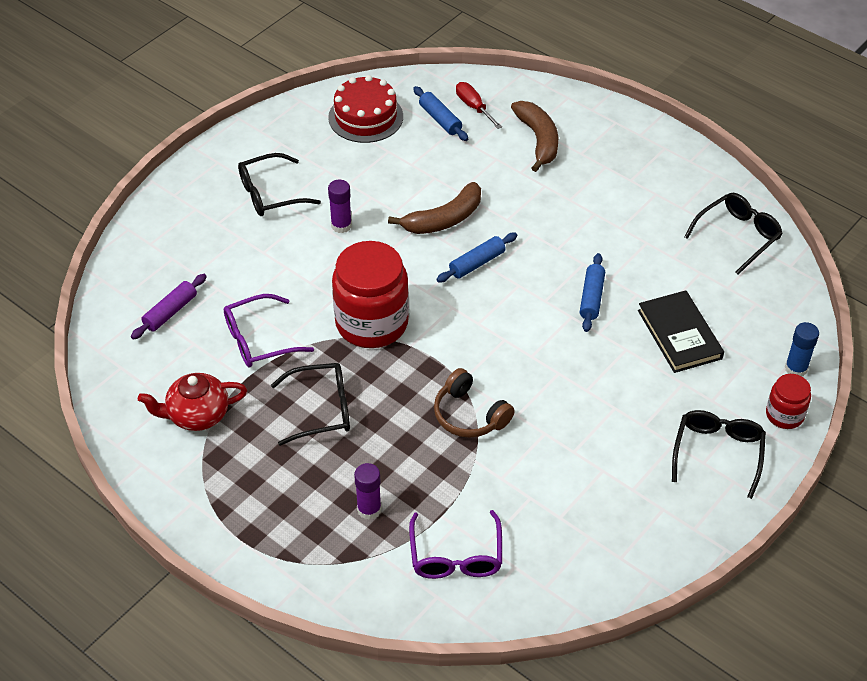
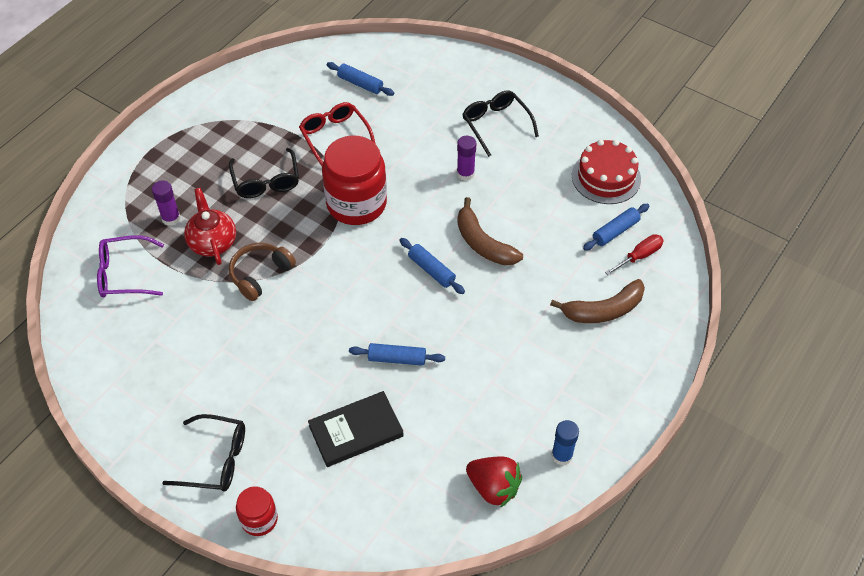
camera: 85 degrees right, 5 degrees up
purple rolling pin [131,274,207,340] -> blue rolling pin [327,62,394,96]
red teapot [138,373,247,431] -> red teapot moved to [184,188,236,265]
purple glasses [224,294,314,368] -> red glasses [299,102,375,166]
black glasses [684,193,783,275] -> red strawberry [466,457,522,508]
blue glue stick [785,322,819,376] -> blue glue stick moved to [551,420,579,465]

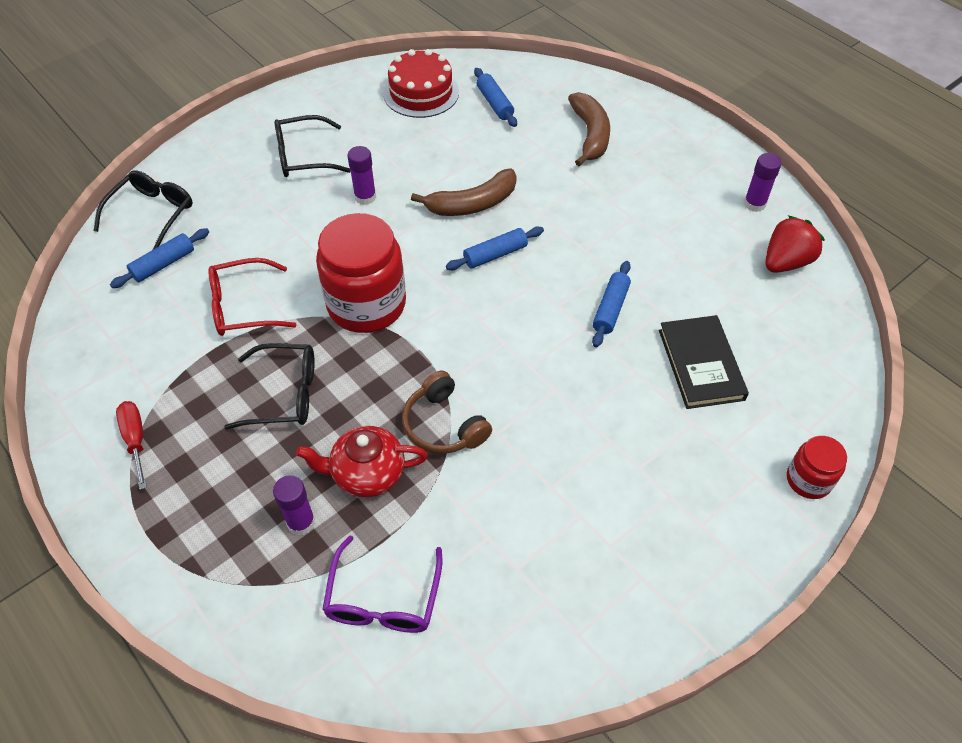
camera: 75 degrees left, 0 degrees up
black glasses [162,414,245,492] -> black glasses moved to [93,170,193,250]
blue glue stick [551,420,579,465] -> purple glue stick [744,153,782,212]
red screwdriver [605,234,664,276] -> red screwdriver moved to [116,401,147,490]

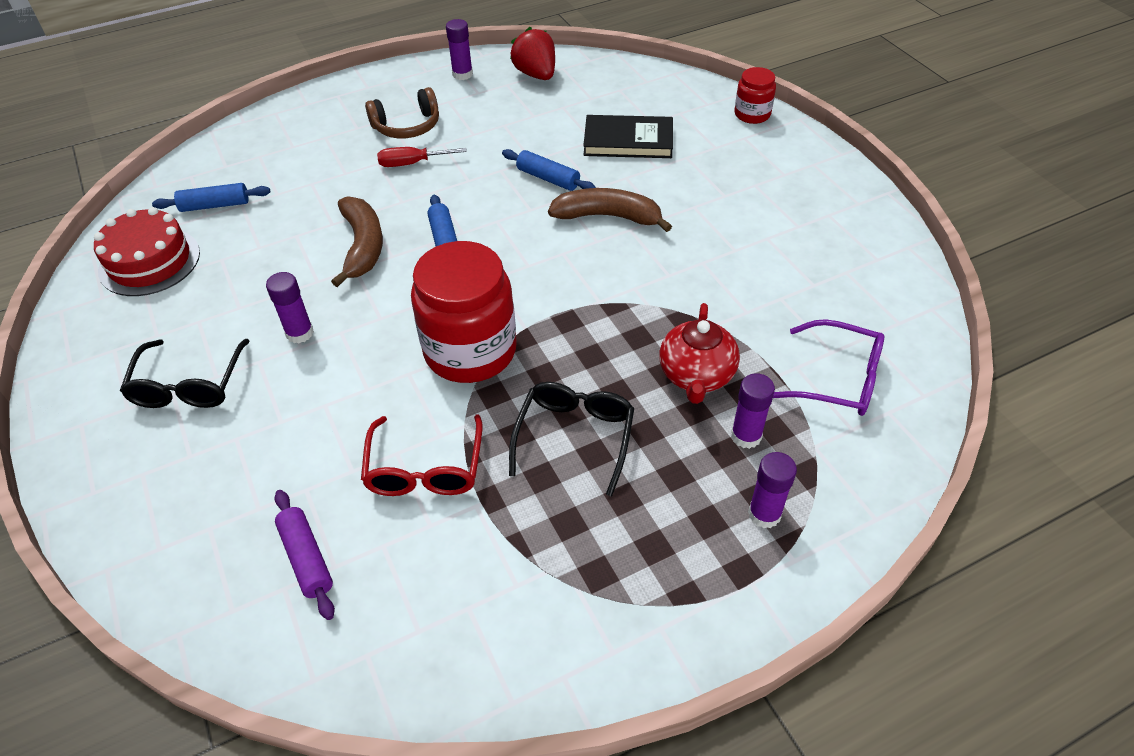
camera: 75 degrees left, 5 degrees down
black glasses [93,170,193,250] -> none
blue rolling pin [110,228,209,288] -> purple rolling pin [274,490,335,620]
red screwdriver [116,401,147,490] -> red screwdriver moved to [377,147,467,167]
brown headphones [402,370,492,454] -> brown headphones moved to [365,87,439,138]
brown banana [568,92,610,166] -> brown banana moved to [548,188,672,232]
none -> purple glue stick [748,452,797,528]

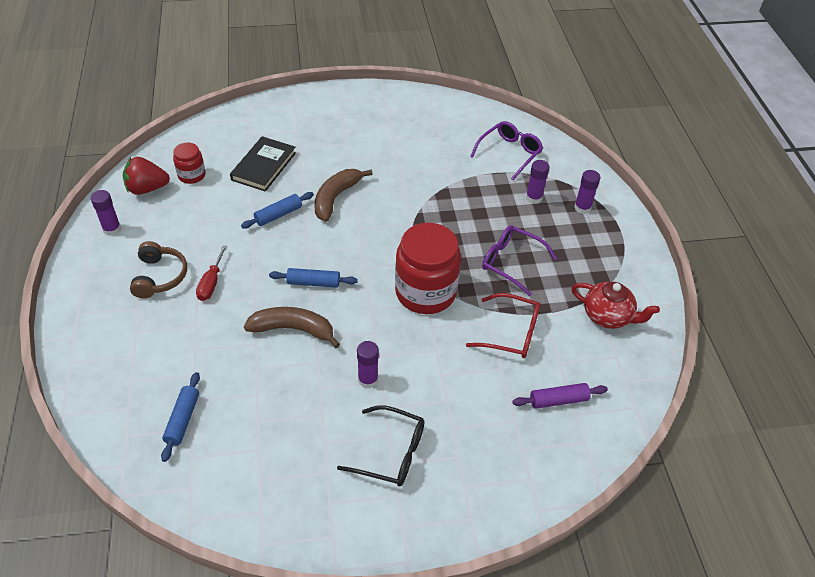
camera: 75 degrees left, 0 degrees up
red cake [94,207,200,296] -> none
black glasses [509,382,634,496] -> purple glasses [482,225,557,296]
red teapot [659,303,740,404] -> red teapot moved to [571,281,660,329]
red jar [735,67,776,124] -> red jar moved to [173,143,206,184]

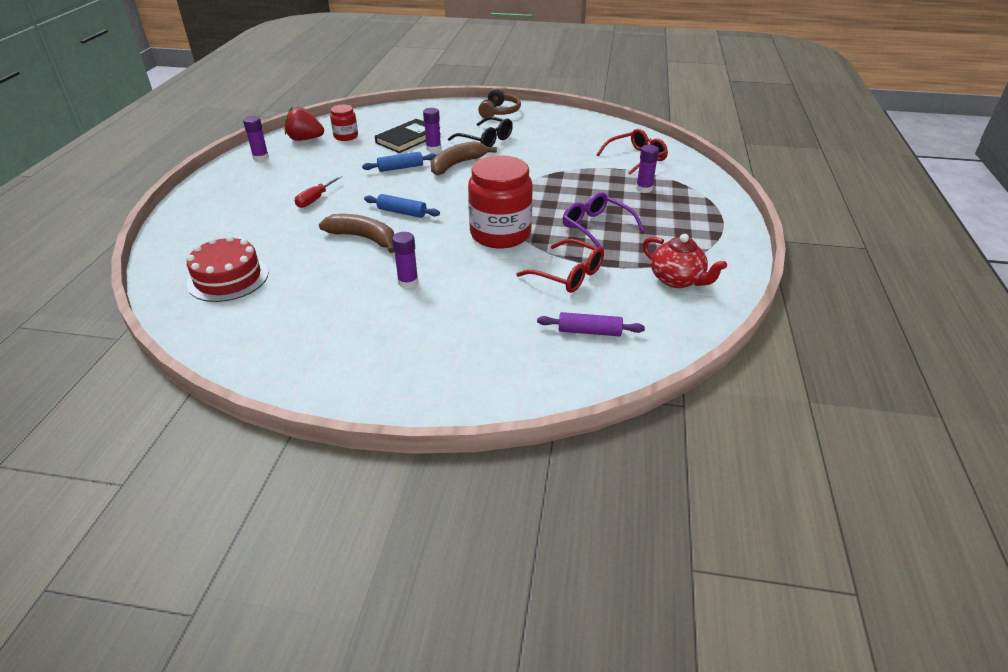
camera: 20 degrees right, 10 degrees down
brown headphones [130,241,187,299] -> brown headphones moved to [478,88,521,118]
blue rolling pin [161,372,200,462] -> red cake [187,236,269,302]
black glasses [337,405,425,486] -> black glasses moved to [448,117,513,147]
purple glasses [470,121,543,180] -> red glasses [596,129,668,175]
purple glue stick [574,170,600,214] -> purple glue stick moved to [423,108,441,152]

